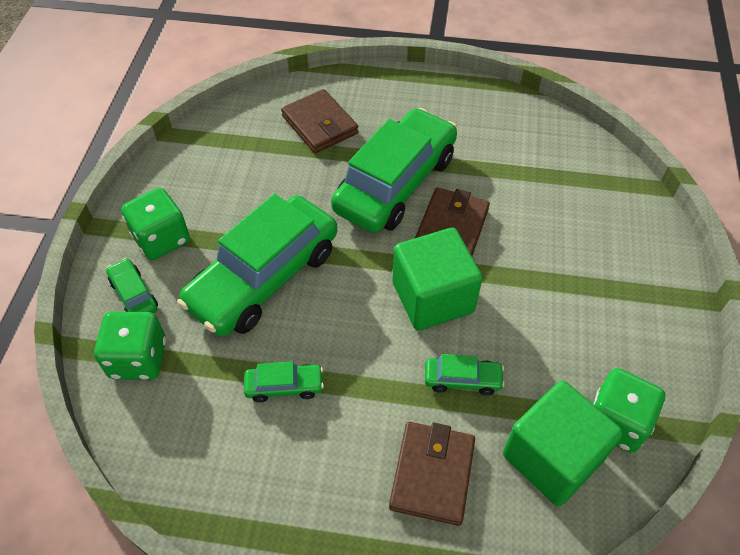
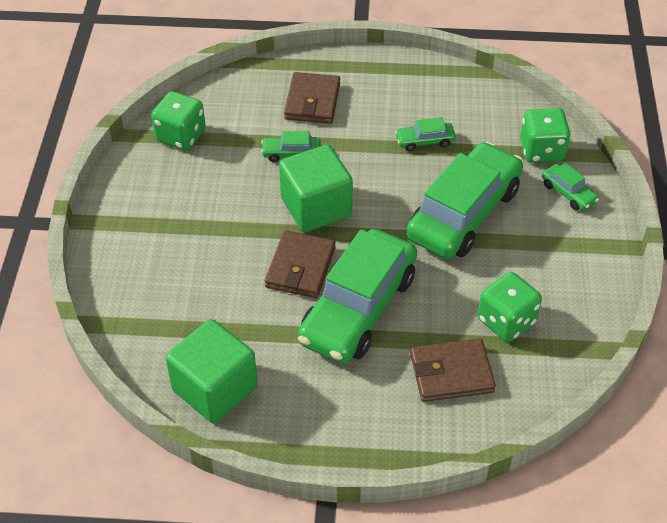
camera: 175 degrees right, 5 degrees down
green dice [121,188,190,260] -> green dice moved to [477,272,542,342]
brown wallet [281,89,358,153] -> brown wallet turned 60 degrees counterclockwise [410,338,496,402]
green cube [503,381,623,506] -> green cube moved to [166,319,258,424]

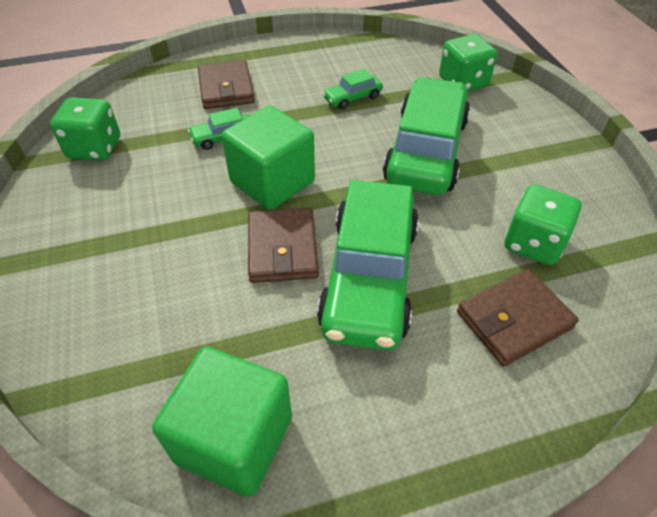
camera: 20 degrees left, 0 degrees up
green car [542,163,599,210] -> none

